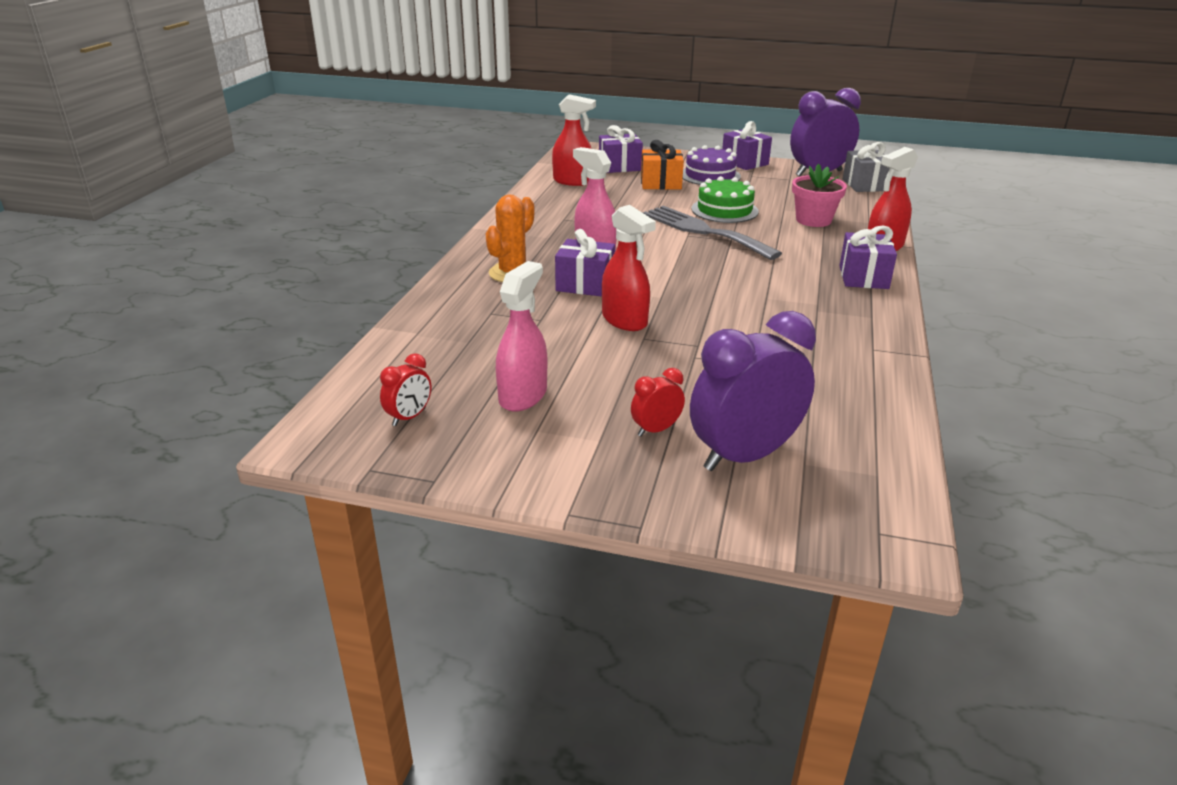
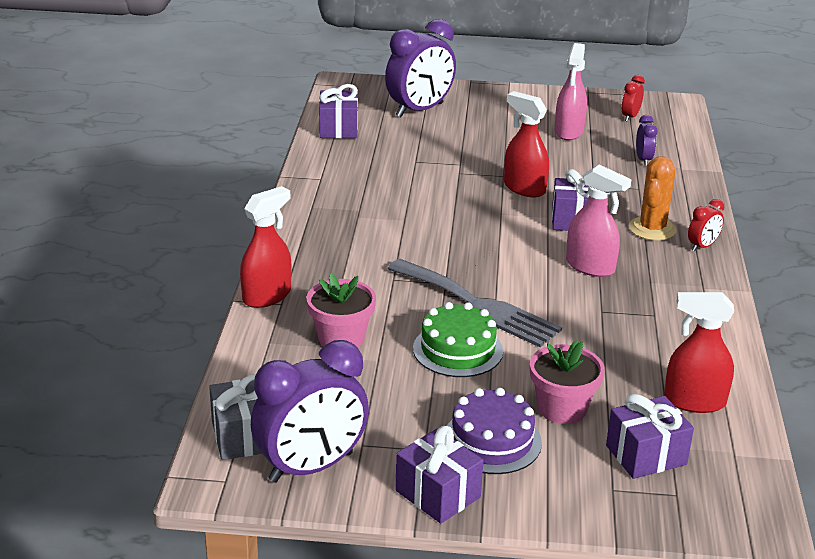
camera: 170 degrees right, 0 degrees up
red clock [631,368,685,436] -> red clock moved to [688,199,724,252]
orange gift [641,140,684,190] -> pink flower pot [530,340,605,424]
purple gift [839,225,897,289] -> purple gift moved to [319,84,358,138]
none -> purple clock [636,115,658,166]

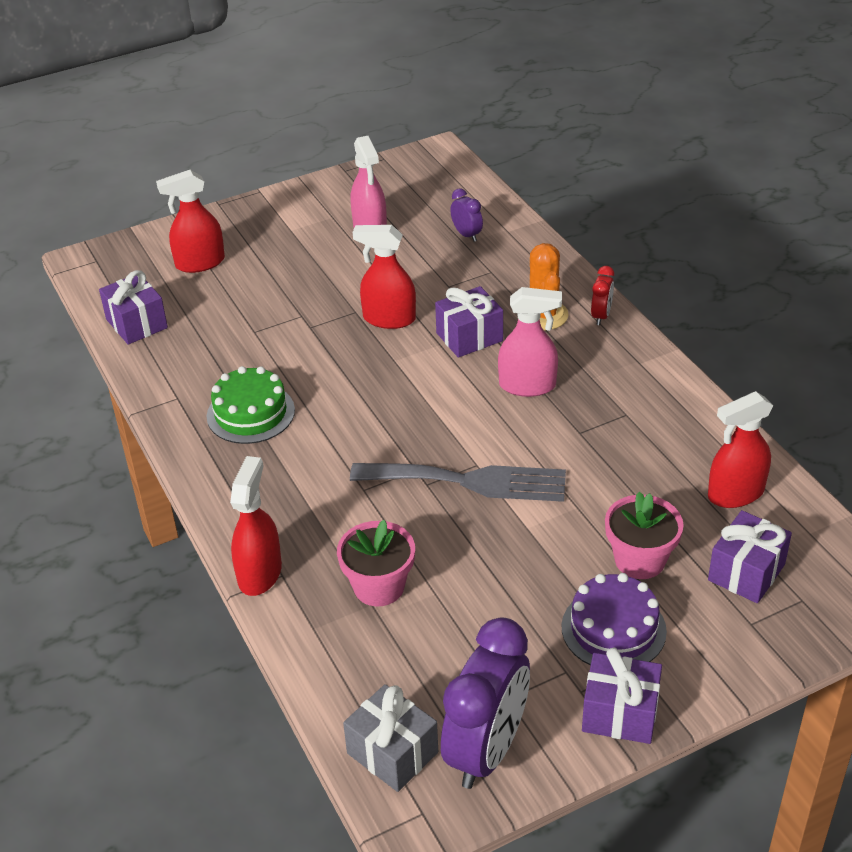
camera: 30 degrees left, 10 degrees up
purple clock [385,19,456,117] -> red spray bottle [156,170,225,273]
green cake [413,302,503,377] -> green cake moved to [207,366,295,444]
red clock [622,75,645,122] -> none

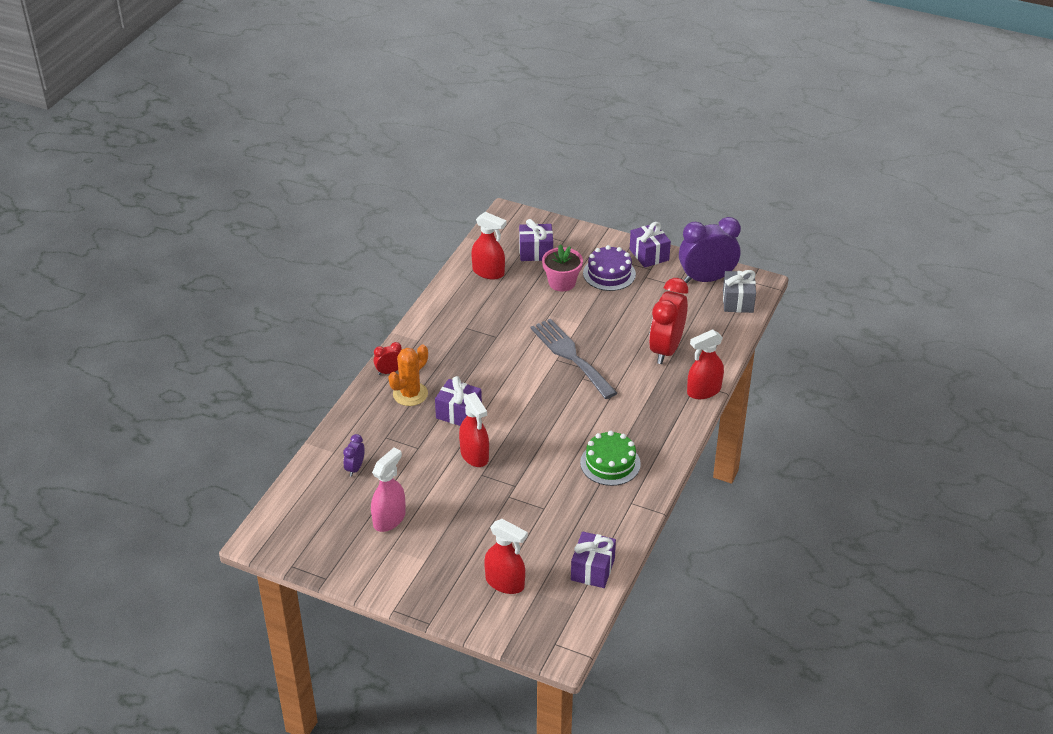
camera: 130 degrees left, 0 degrees up
pink flower pot [337,520,415,606] -> red clock [649,278,688,364]
pink spray bottle [498,287,562,397] -> none

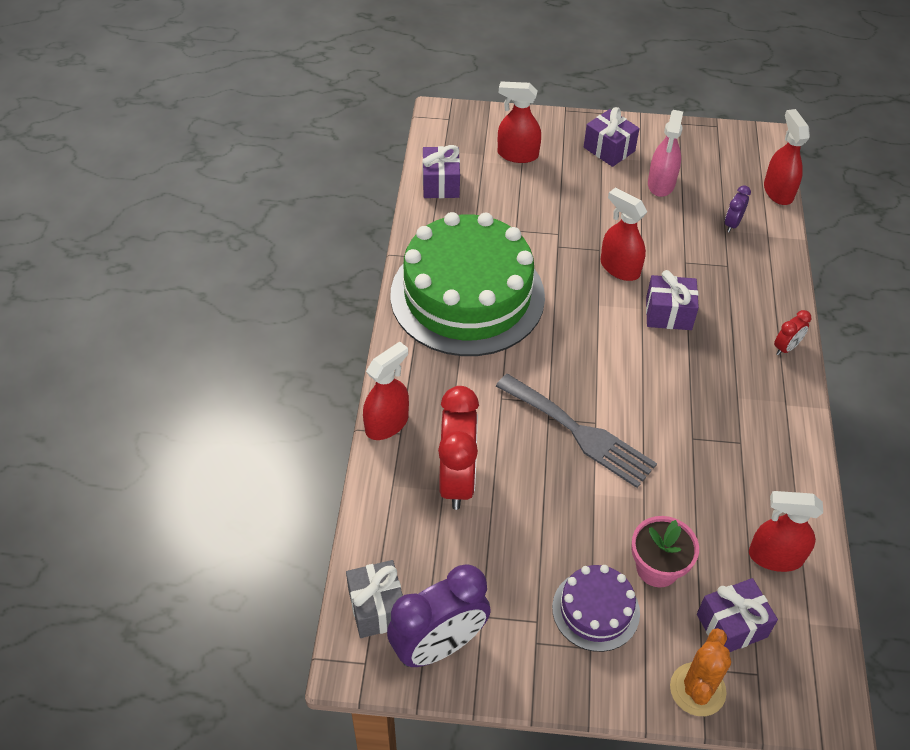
camera: 160 degrees right, 10 degrees up
purple clock [343,434,365,477] -> purple clock turned 150 degrees counterclockwise [725,185,751,232]
orange cactus [388,345,428,406] -> orange cactus moved to [670,628,731,716]
green cake [580,431,641,486] -> green cake [390,212,545,356], size x2.17
purple gift [630,222,671,268] -> purple gift moved to [584,107,640,167]
none -> red spray bottle [764,109,810,205]

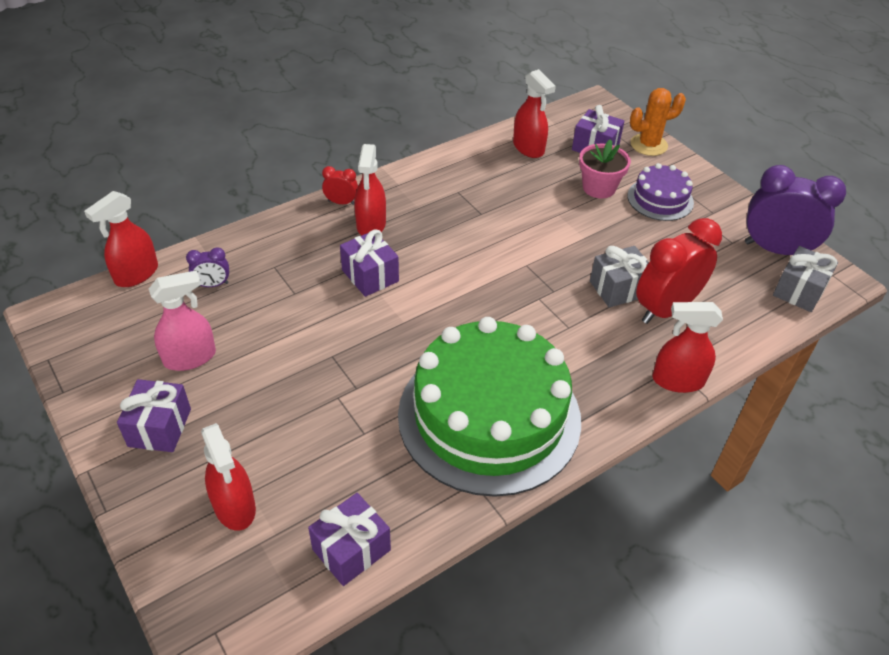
camera: 130 degrees left, 5 degrees down
grey fork [496,374,657,488] -> none
red spray bottle [601,187,647,281] -> red spray bottle moved to [354,144,386,235]
none -> grey gift [590,246,649,308]

